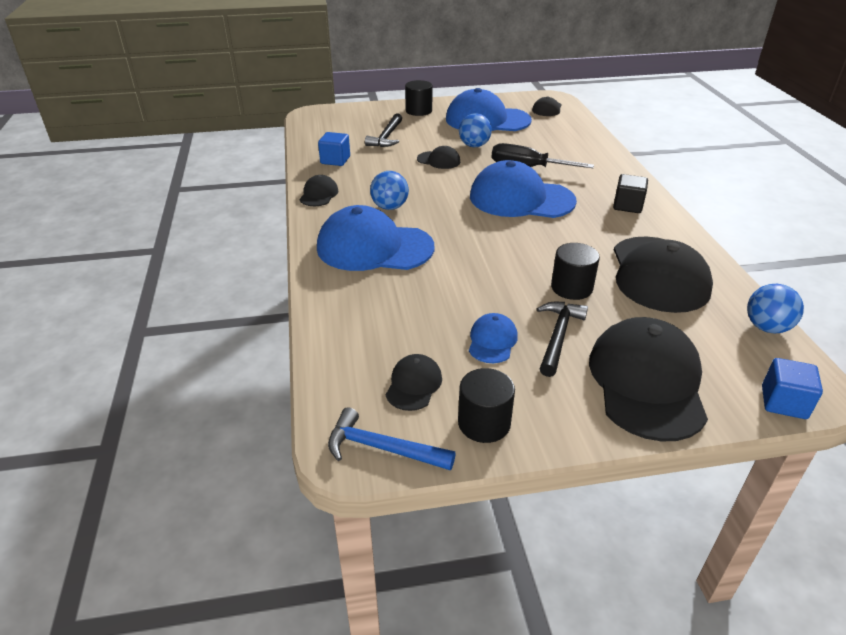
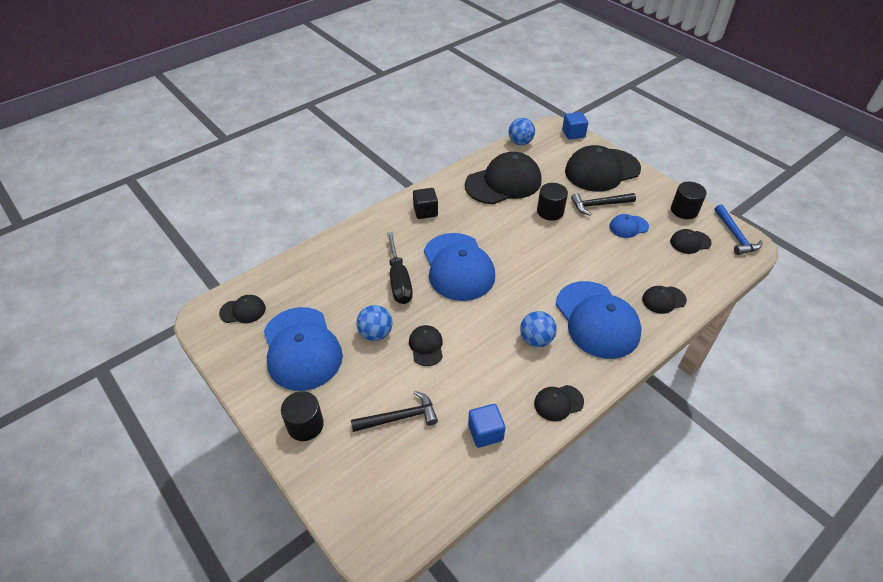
camera: 120 degrees left, 10 degrees up
none -> black cap [642,286,687,314]

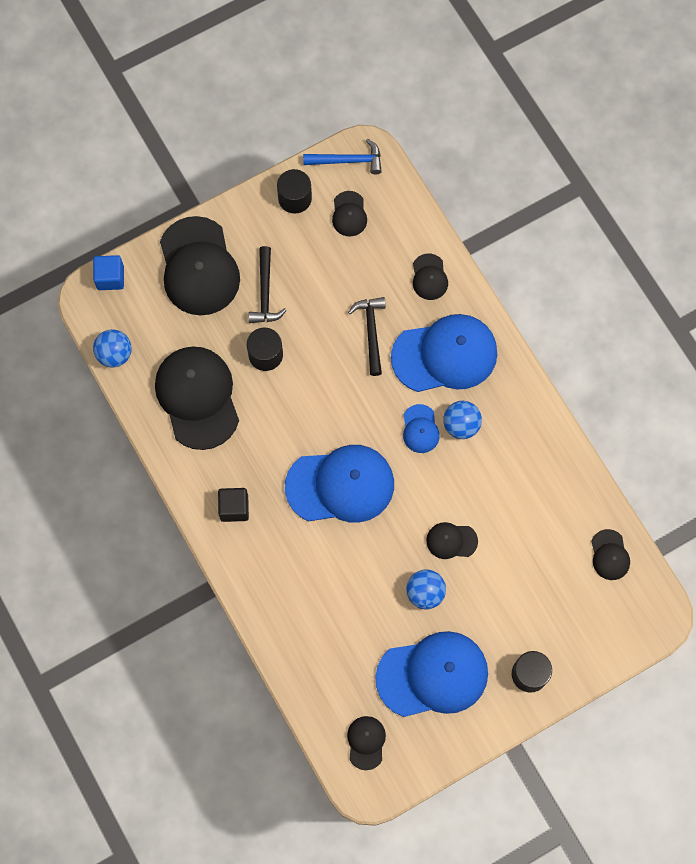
camera: 80 degrees left, 25 degrees up
black hammer [351,391,438,432] -> black hammer moved to [348,297,386,376]
black screwdriver [387,232,413,304] -> none
blue cube [468,404,506,448] -> none
black cap [534,385,584,421] -> black cap moved to [591,529,630,580]
blue cap [609,214,649,238] -> blue cap moved to [403,404,440,453]

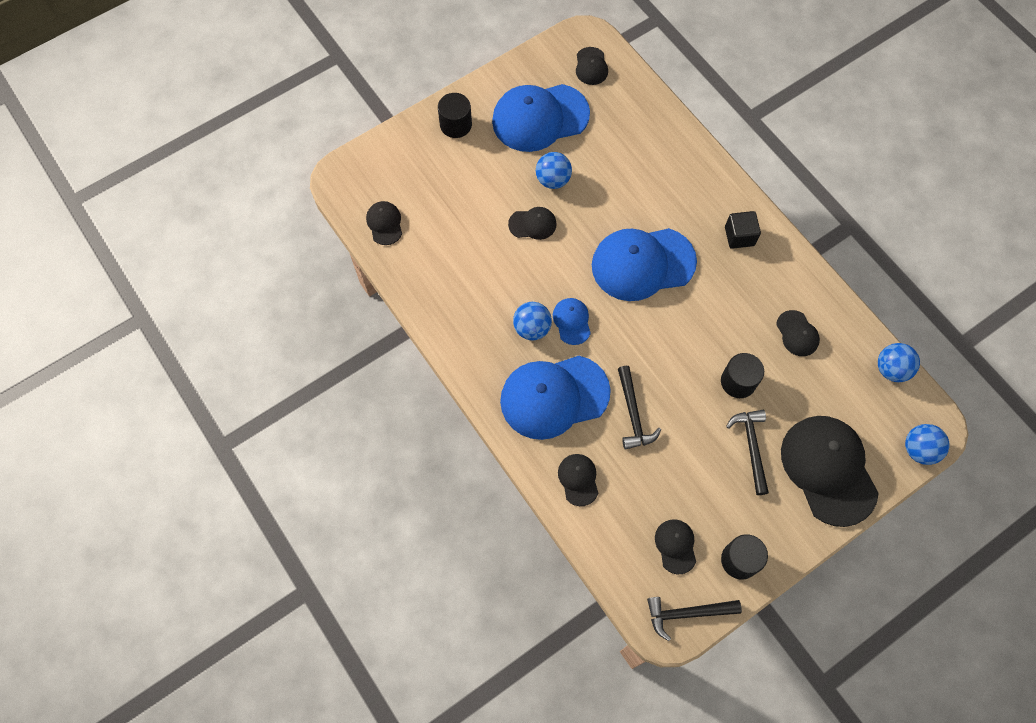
camera: 175 degrees right, 5 degrees down
blue cube [93,255,124,290] -> blue ball [905,424,949,465]
black cap [155,346,239,450] -> black cap [776,310,820,356], size x0.47
blue hammer [303,139,382,174] -> black hammer [647,597,742,641]

